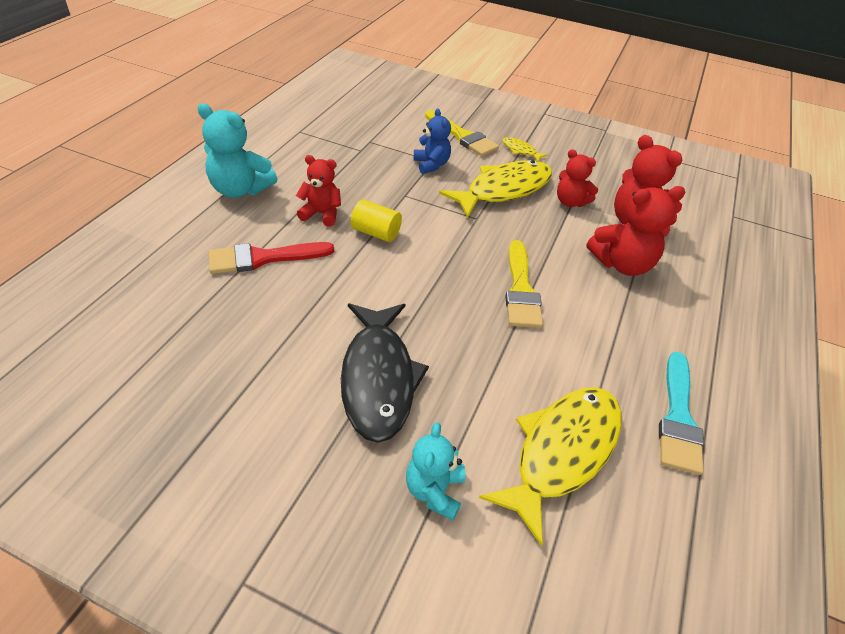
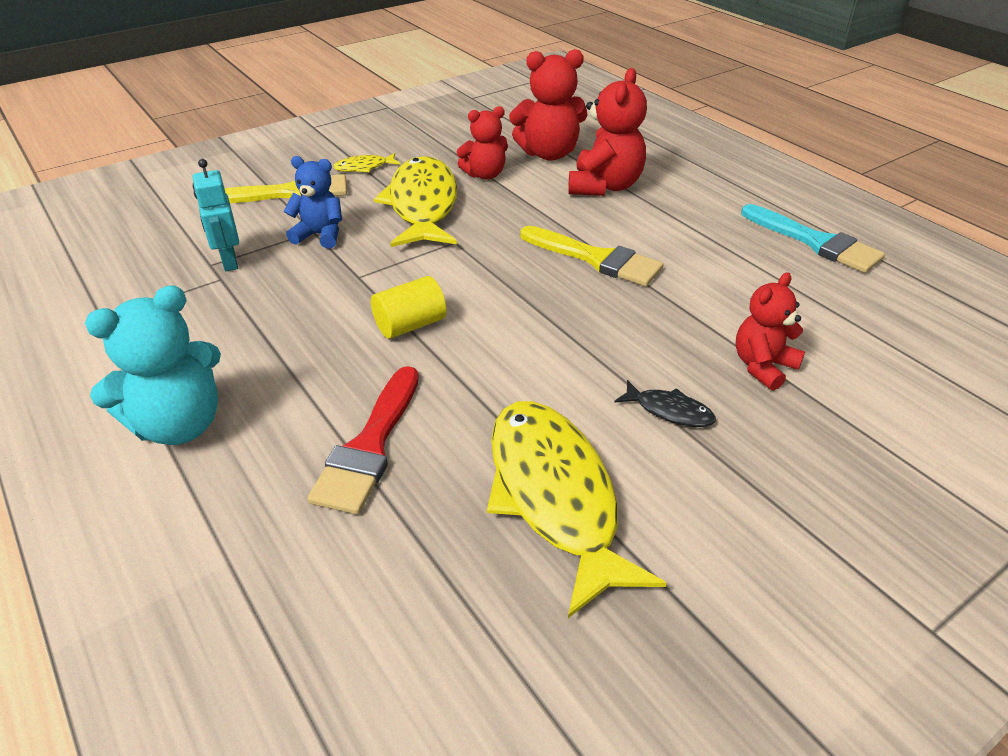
camera: 55 degrees left, 5 degrees down
red teddy bear [296,155,341,227] -> red teddy bear moved to [735,272,805,391]
black fish [341,303,429,443] -> black fish [614,380,716,427], size x0.42
turquoise teddy bear [406,422,465,520] -> none
yellow fish [479,387,621,546] -> yellow fish moved to [487,401,667,618]
none -> turquoise robot [192,159,239,271]

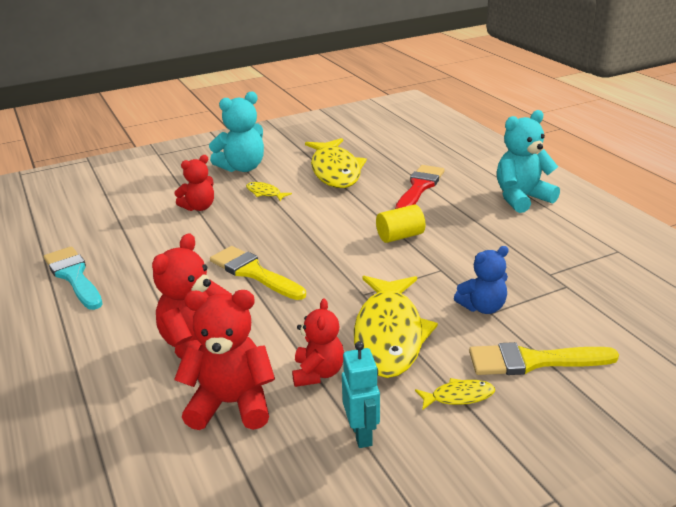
camera: 170 degrees left, 10 degrees down
turquoise robot [192,159,239,271] -> turquoise robot moved to [342,341,380,448]
blue teddy bear [283,156,342,249] -> blue teddy bear turned 45 degrees counterclockwise [454,246,509,314]
red teddy bear [457,106,508,180] -> red teddy bear turned 105 degrees clockwise [292,299,344,387]
black fish [614,380,716,427] -> yellow fish [246,182,292,201]
none -> turquoise teddy bear [209,91,264,172]

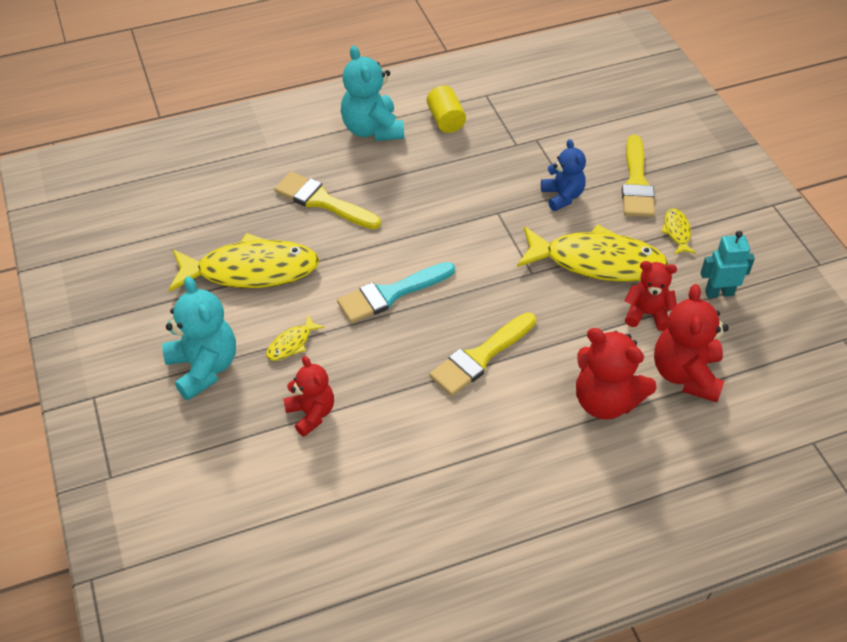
camera: 85 degrees left, 20 degrees up
turquoise brush [44,246,103,310] -> turquoise brush moved to [337,262,455,323]
yellow cylinder [376,205,425,243] -> yellow cylinder moved to [427,85,466,133]
red brush [395,165,445,209] -> yellow brush [274,172,381,229]

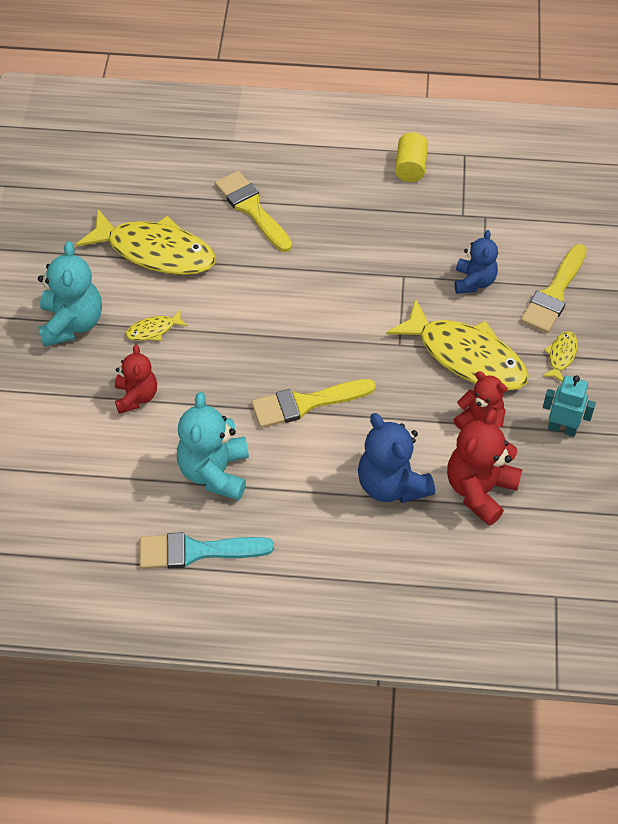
camera: 25 degrees right, 5 degrees up
turquoise brush [337,262,455,323] -> turquoise brush moved to [140,532,274,569]
turquoise teddy bear [341,46,404,141] -> turquoise teddy bear moved to [177,392,249,500]
red teddy bear [576,328,657,420] -> blue teddy bear [358,413,435,503]

